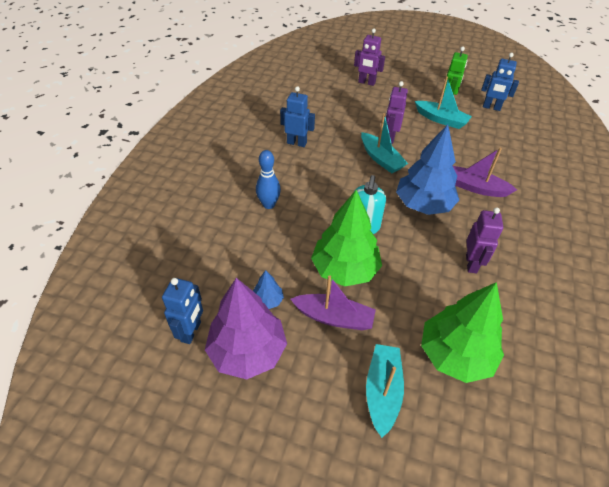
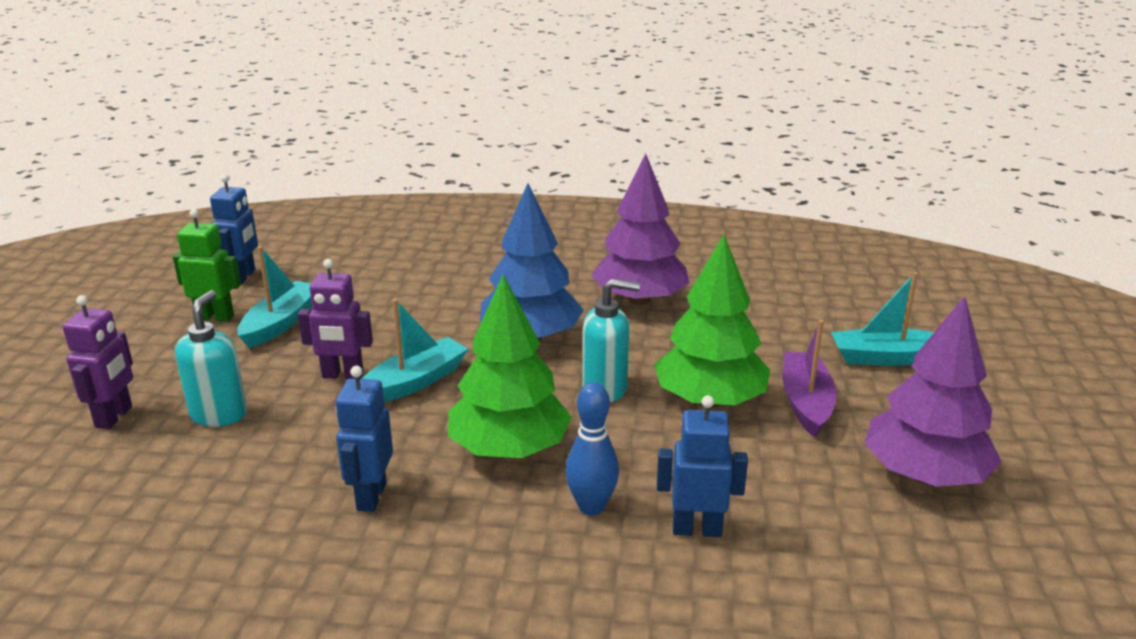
camera: 100 degrees left, 20 degrees down
blue robot [162,278,203,344] -> blue robot moved to [657,395,748,537]
blue tree [253,270,284,309] -> none
green tree [421,282,504,383] -> green tree moved to [448,275,572,458]
purple boat [453,148,517,197] -> none
purple robot [466,207,503,273] -> purple tree [591,153,689,305]
none -> turquoise soap dispenser [175,290,247,427]

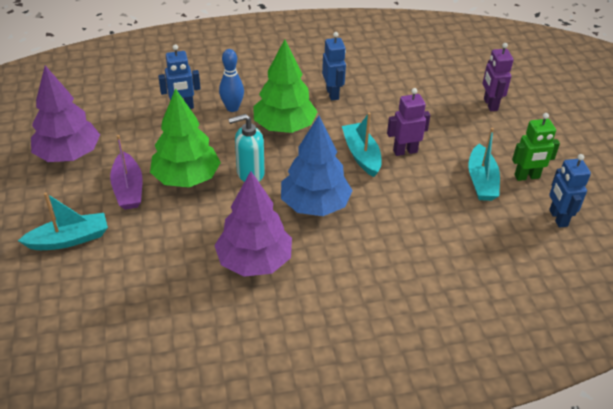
camera: 160 degrees right, 15 degrees up
turquoise soap dispenser [175,290,247,427] -> none
turquoise boat [361,299,468,402] -> turquoise boat turned 135 degrees clockwise [342,112,382,177]

